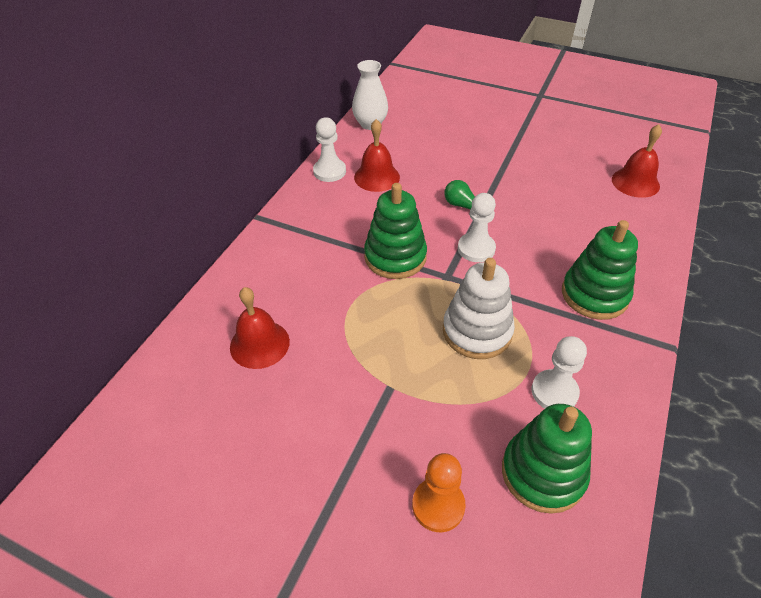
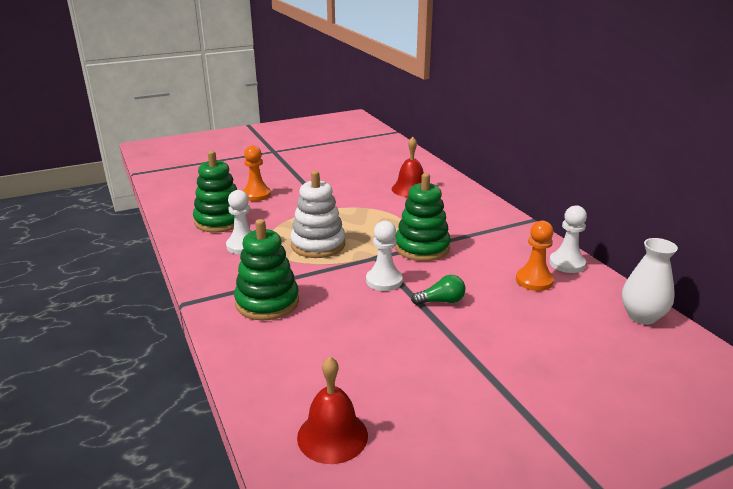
camera: 130 degrees right, 20 degrees down
red bell [354,119,400,192] -> orange pawn [516,221,554,291]

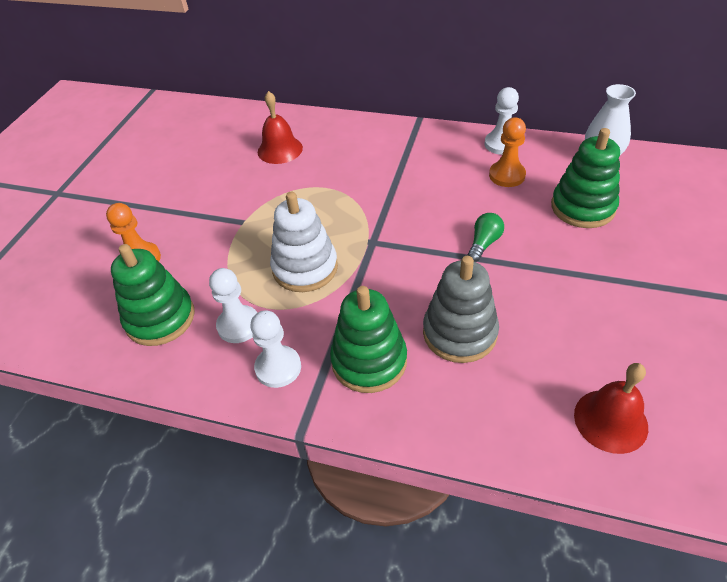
camera: 45 degrees left, 20 degrees up
white pawn [366,221,403,291] -> white pawn moved to [250,310,301,388]
green stacking toy [395,173,451,261] -> green stacking toy moved to [551,128,620,228]
none -> grey stacking toy [423,256,499,363]

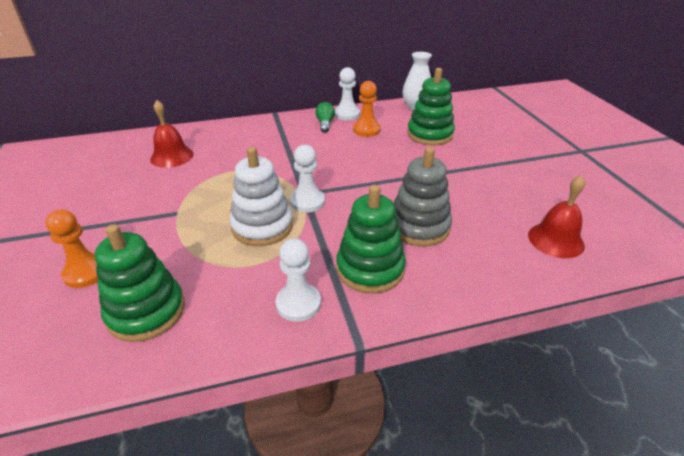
camera: 35 degrees left, 10 degrees down
white pawn [209,268,257,343] -> white pawn moved to [290,145,325,213]
green light bulb [467,213,504,262] -> green light bulb moved to [315,102,335,133]

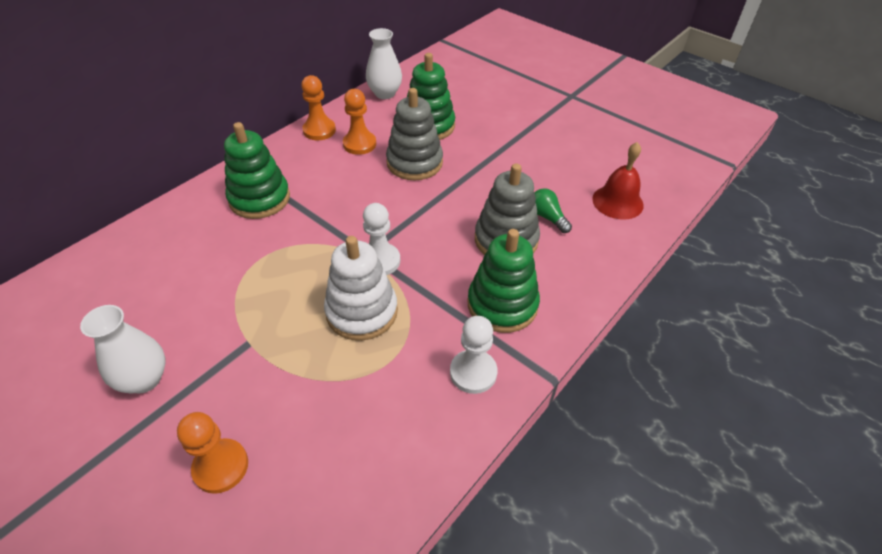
camera: 35 degrees left, 10 degrees up
green stacking toy [95,224,185,342] -> green stacking toy moved to [224,122,290,219]
red bell [150,100,194,168] -> none
green light bulb [315,102,335,133] -> green light bulb moved to [534,188,572,233]
white pawn [335,67,360,121] -> orange pawn [301,75,336,140]
none -> white vase [80,305,166,393]
none -> grey stacking toy [386,88,443,181]

